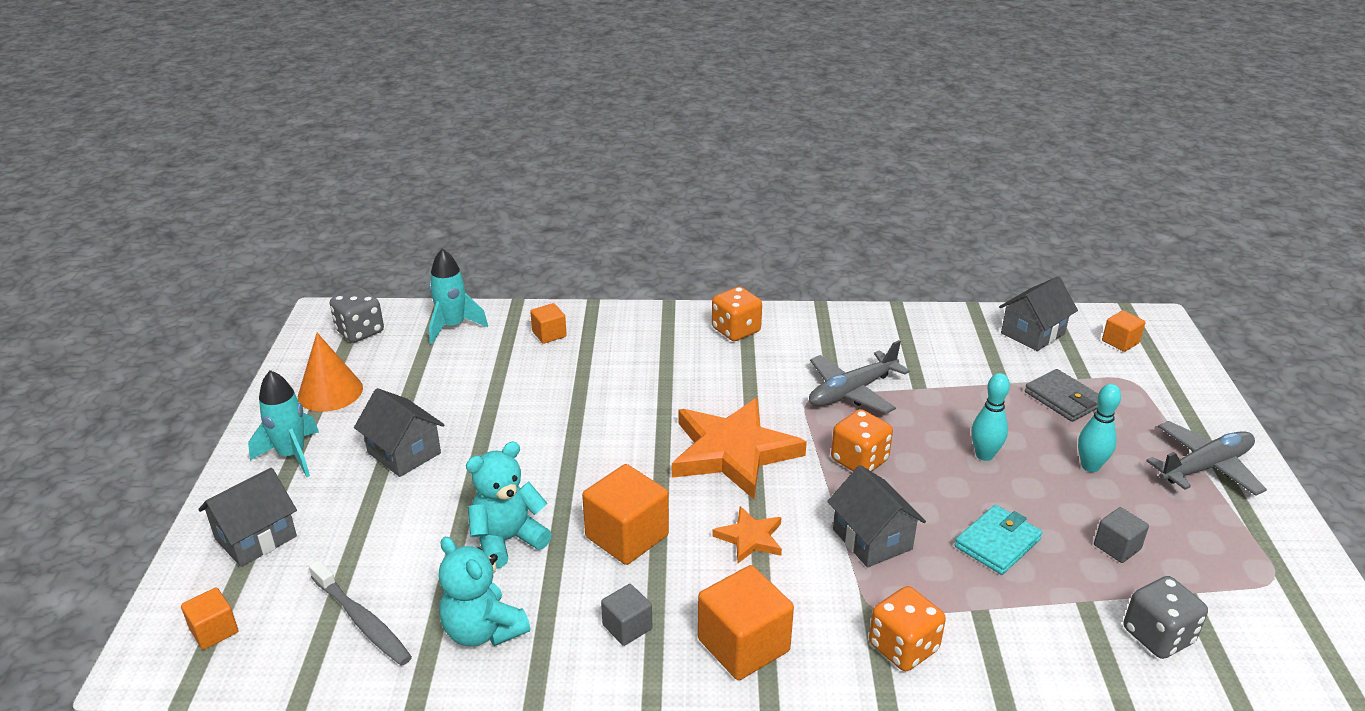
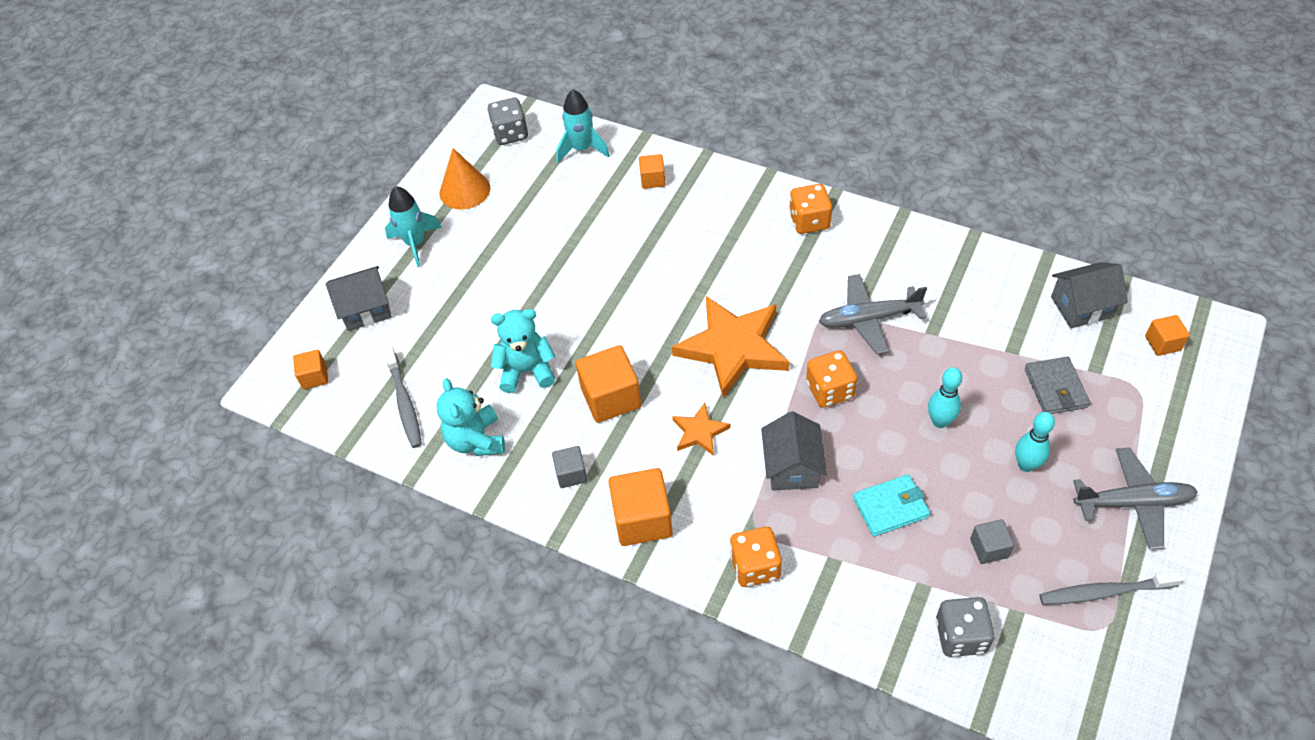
camera: 30 degrees right, 20 degrees up
grey house [354,388,445,477] -> none
none -> grey toothbrush [1039,571,1183,605]

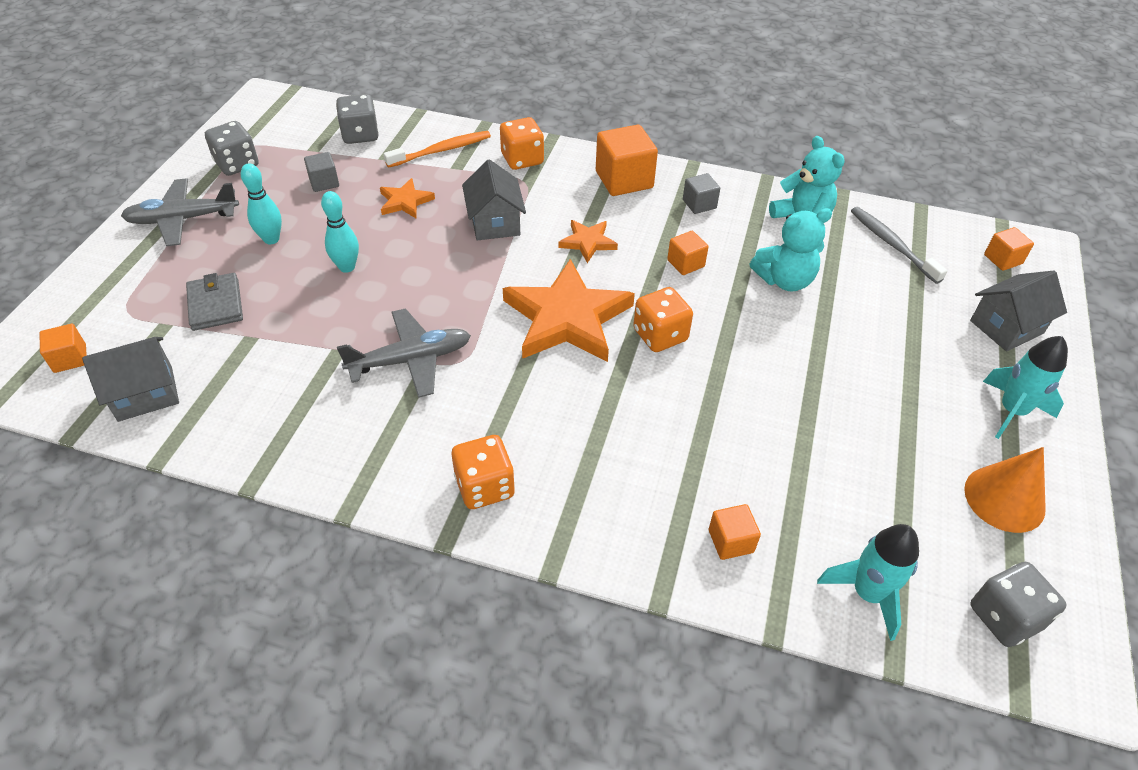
camera: 165 degrees right, 5 degrees down
orange cube [576,345,641,423] -> orange cube [667,231,709,275], size x0.55
orange dice [806,350,857,408] -> orange dice moved to [633,287,693,352]
turquoise wallet [853,474,930,537] -> orange star [380,178,435,218]
grey toothbrush [1039,571,1183,605] -> grey dice [205,121,259,176]
none -> orange toothbrush [384,131,491,168]

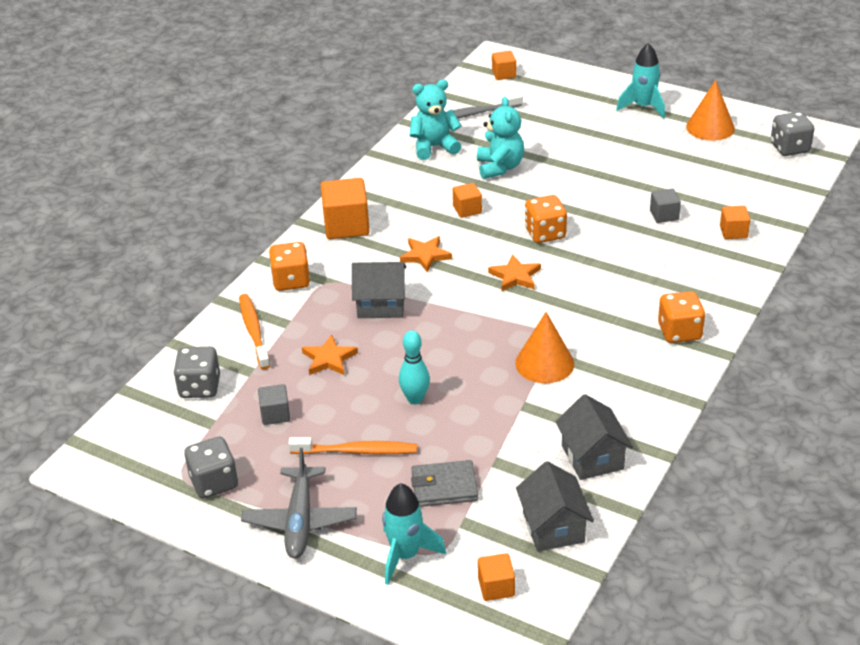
camera: 75 degrees left, 10 degrees down
turquoise bowling pin [241,163,282,244] -> orange toothbrush [288,437,417,454]
grey plane [337,308,471,398] -> orange cone [515,312,574,383]
orange star [503,259,635,362] -> orange star [488,255,541,291], size x0.48
grey cube [683,173,720,214] -> grey cube moved to [650,189,681,223]
turquoise rocket [817,524,919,641] -> turquoise rocket moved to [382,483,446,585]
grey house [970,270,1067,352] -> grey house moved to [555,394,633,480]

